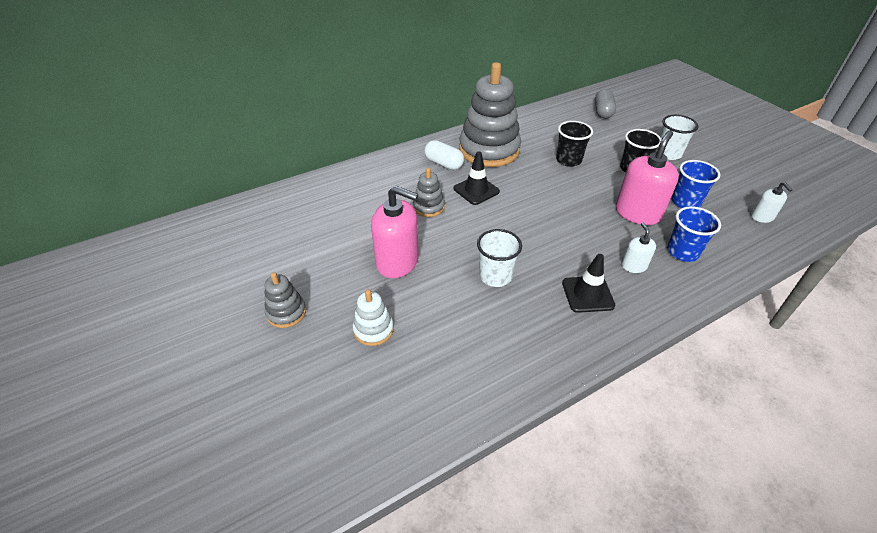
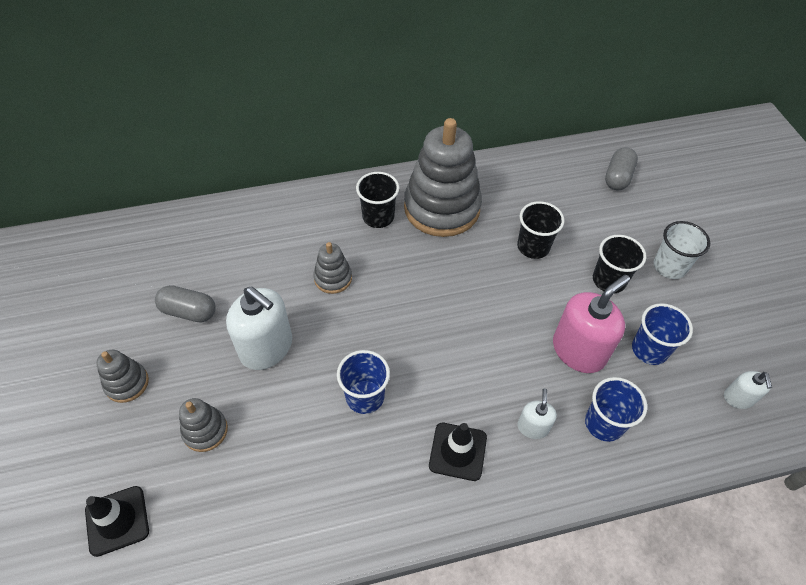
camera: 15 degrees right, 10 degrees up
white stacking toy [353,289,394,346] -> grey stacking toy [179,398,228,452]
pink soap dispenser [371,186,419,278] -> white soap dispenser [226,287,292,370]
white capsule [424,140,464,170] -> black cup [356,172,399,228]
black traffic cone [454,151,500,205] -> black traffic cone moved to [85,486,149,557]
white cup [477,229,522,287] -> blue cup [337,350,390,414]
none -> grey capsule [155,285,215,322]

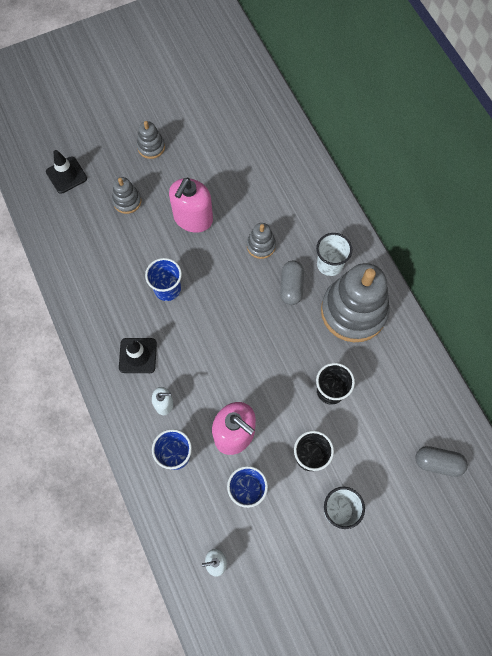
camera: 80 degrees right, 15 degrees up
grey capsule [155,285,215,322] -> grey capsule moved to [281,260,304,305]
white soap dispenser [226,287,292,370] -> pink soap dispenser [169,178,213,233]
black cup [356,172,399,228] -> white cup [316,233,352,276]

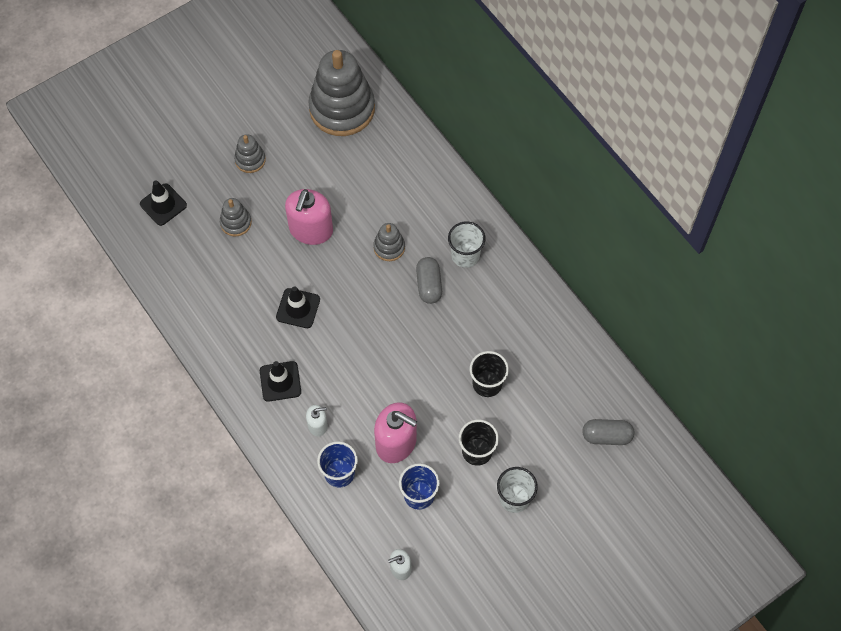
camera: 10 degrees left, 5 degrees down
blue cup [145,258,182,301] -> black traffic cone [276,286,320,328]
grey stacking toy [321,263,389,342] -> grey stacking toy moved to [308,50,375,136]

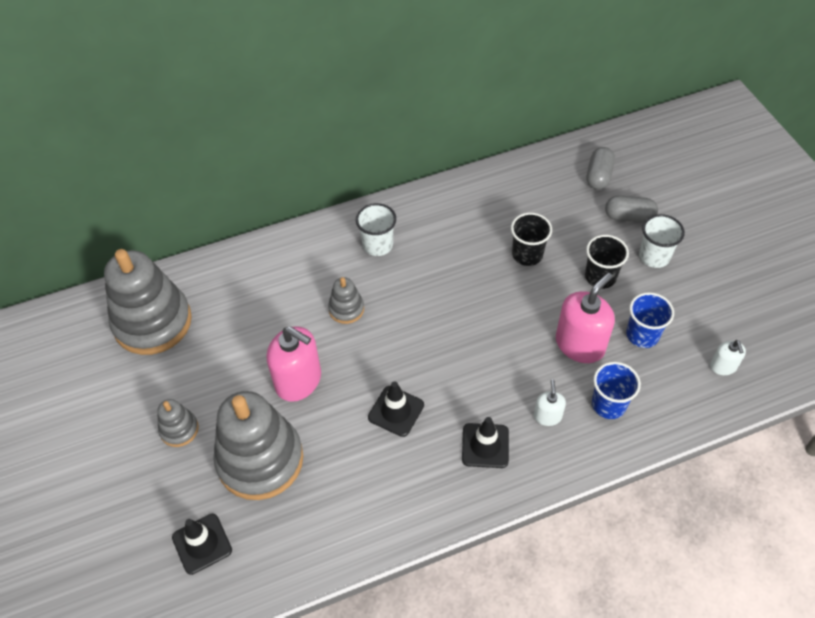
camera: 75 degrees left, 10 degrees down
grey stacking toy [220,198,252,237] -> grey stacking toy [213,391,303,500], size x2.18
grey capsule [416,257,442,304] -> grey capsule moved to [605,195,658,223]

